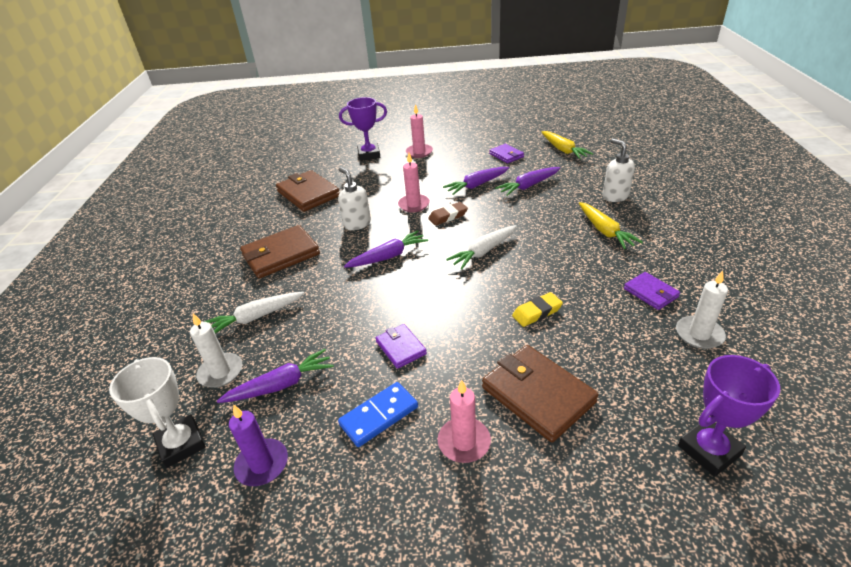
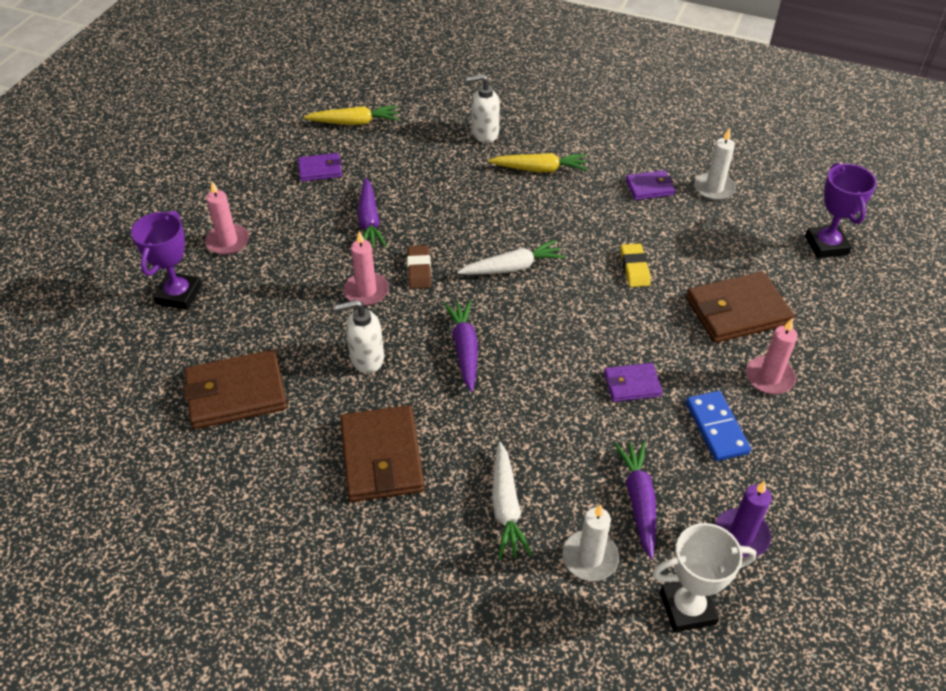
camera: 70 degrees left, 10 degrees up
white carrot [446,225,517,269] -> white carrot turned 90 degrees counterclockwise [457,240,565,275]
purple carrot [495,167,560,196] -> none

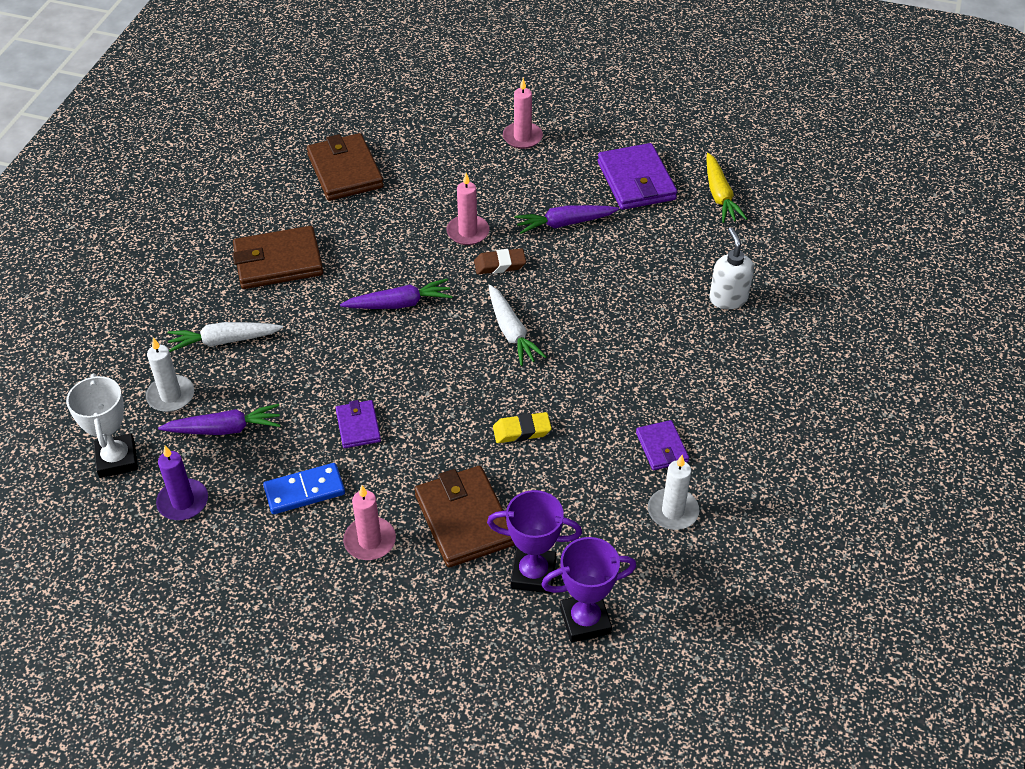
camera: 85 degrees right, 0 degrees up
purple trophy [131,211,202,310] -> purple trophy moved to [487,490,582,593]
purple wallet [298,153,342,182] -> purple wallet [598,143,677,210], size x1.82
white soap dispenser [335,300,384,373] -> none
yellow carrot [488,153,588,172] -> none

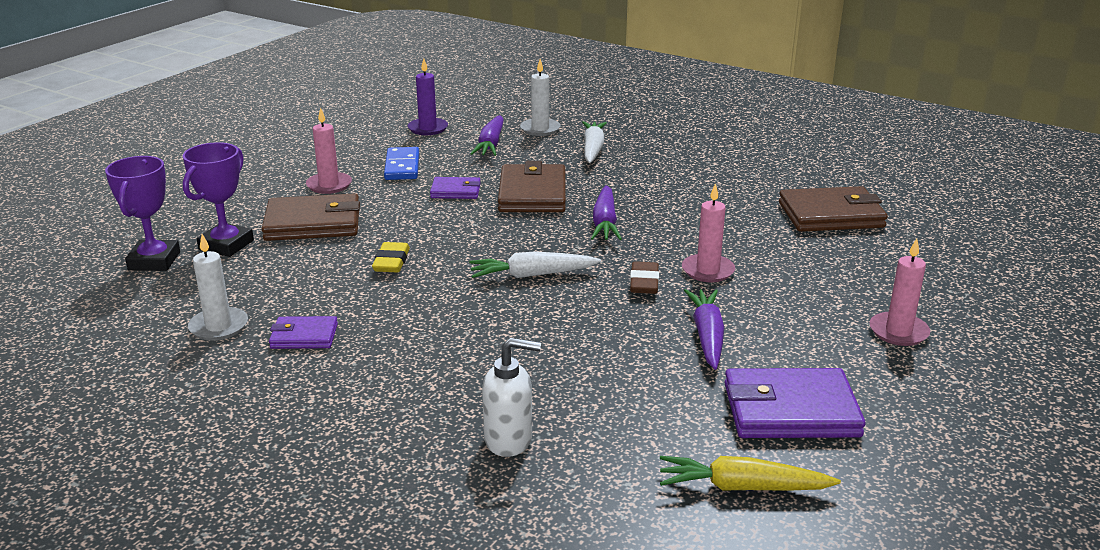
camera: 105 degrees right, 20 degrees down
white trophy [66,374,138,478] -> none
brown wallet [232,226,323,289] -> brown wallet moved to [498,161,566,212]

